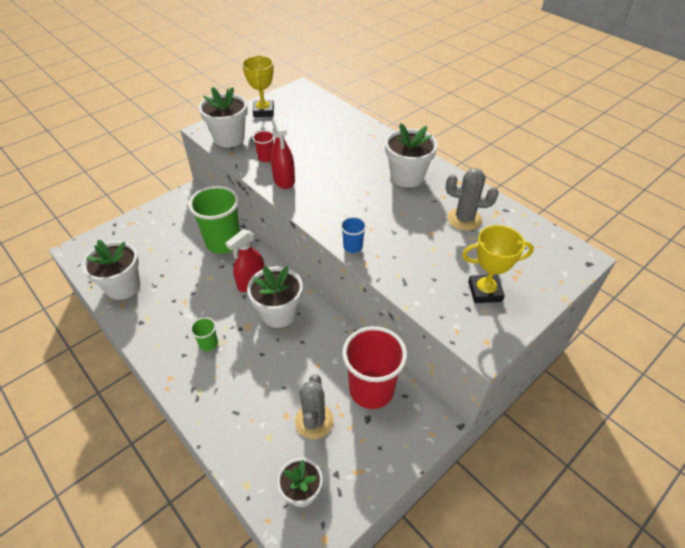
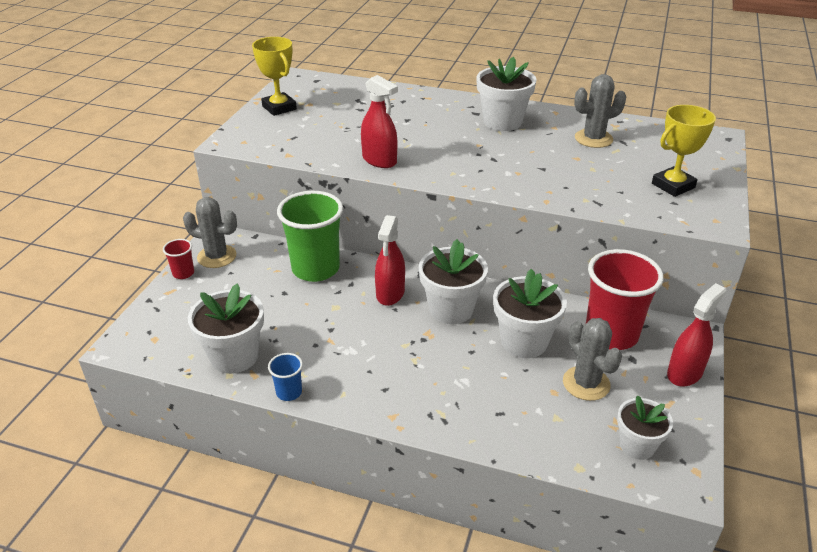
camera: 30 degrees left, 10 degrees down
green cup [190,317,218,351] -> none
white flower pot [199,87,248,148] -> white flower pot moved to [493,269,567,358]
red cup [252,130,274,162] -> red cup moved to [163,239,194,279]
blue cup [340,217,367,253] -> blue cup moved to [268,353,303,401]
none -> grey cactus [183,197,237,268]
none -> red spray bottle [667,283,726,387]

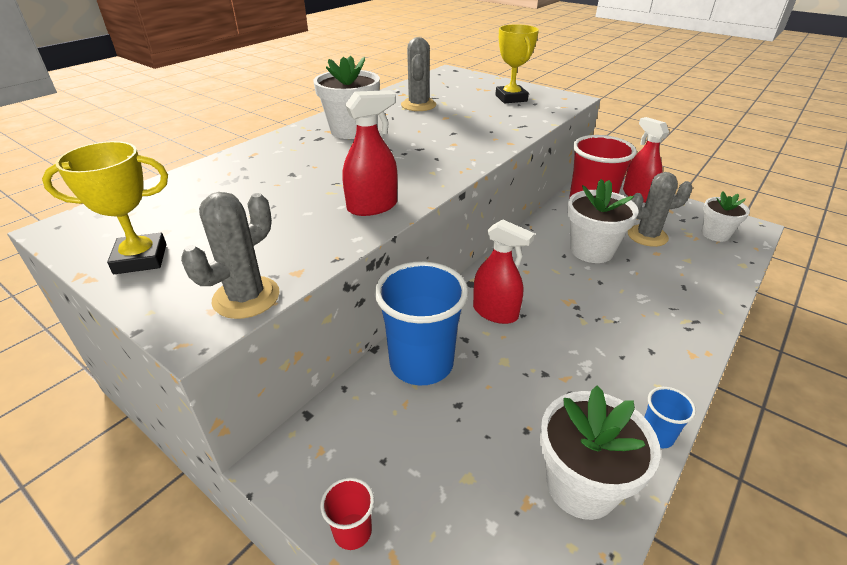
camera: 70 degrees left, 0 degrees up
grey cactus [183,197,237,268] -> grey cactus moved to [181,192,280,319]
green cup [277,191,343,282] -> blue cup [375,261,468,385]
white flower pot [419,239,488,324] -> none

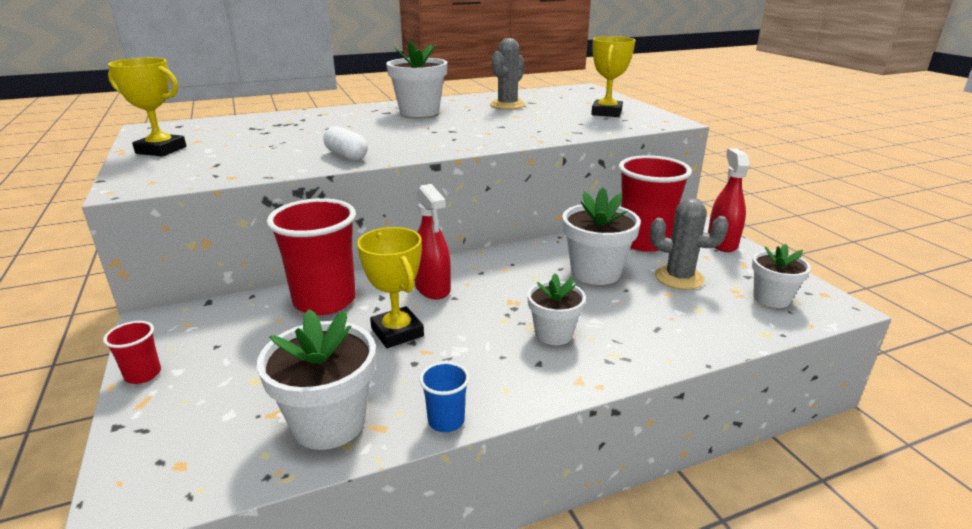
camera: 30 degrees right, 10 degrees down
grey cactus [181,192,280,319] -> none
red spray bottle [342,90,398,216] -> white capsule [323,126,368,160]
blue cup [375,261,468,385] -> red cup [267,198,356,315]
none -> yellow trophy [357,227,424,348]
none -> white flower pot [528,273,586,345]

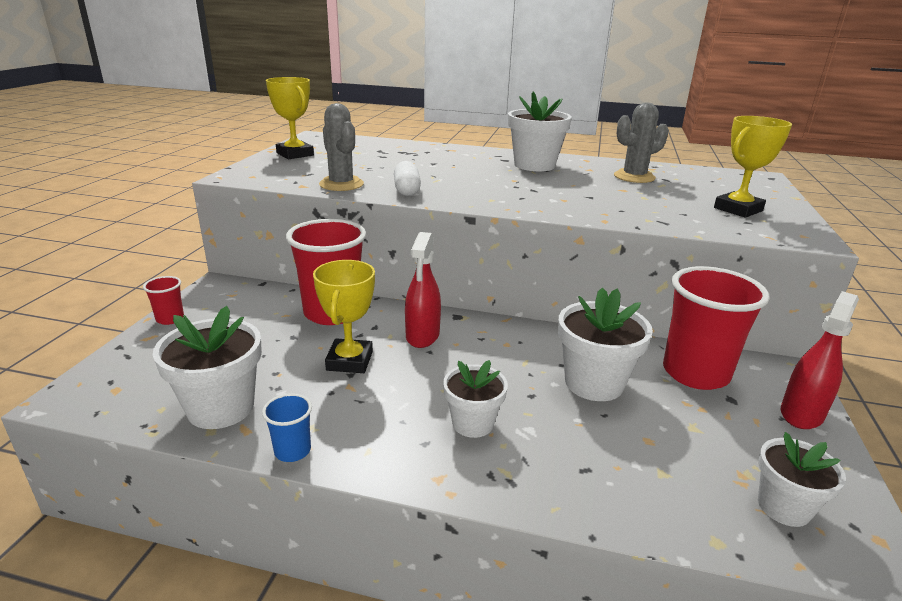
camera: 35 degrees right, 0 degrees up
grey cactus [650,198,729,290] -> grey cactus moved to [319,103,364,191]

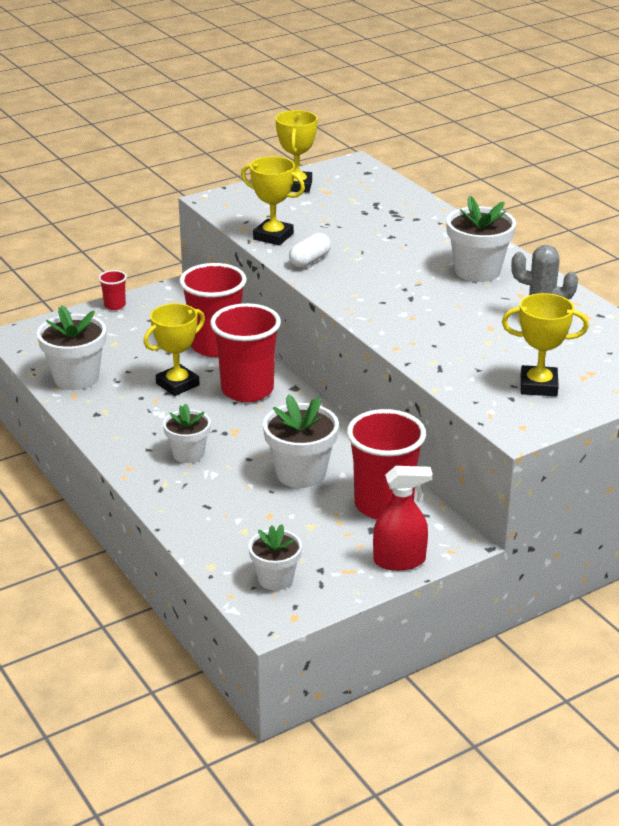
camera: 45 degrees right, 5 degrees up
blue cup [262,393,312,462] -> none
grey cactus [319,103,364,191] -> yellow trophy [241,156,305,246]
red spray bottle [405,232,441,348] -> red cup [210,303,281,402]

